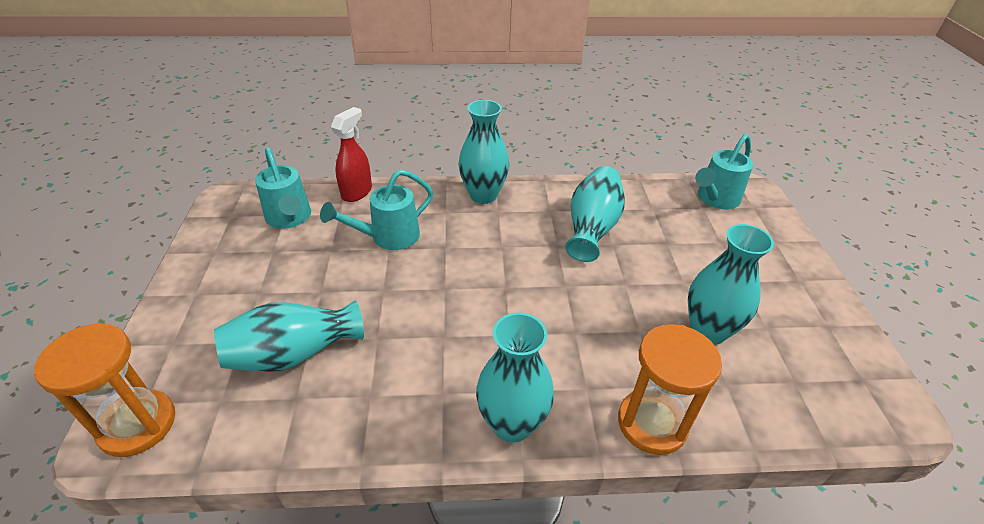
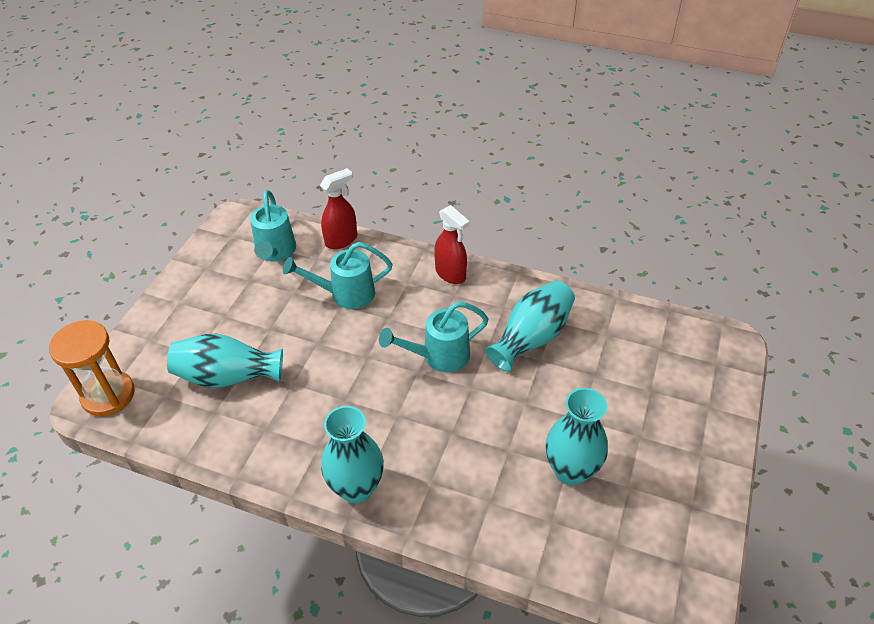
camera: 25 degrees right, 5 degrees up
turquoise vase [459,100,509,204] -> red spray bottle [434,205,470,284]
orange hourglass [618,324,722,455] -> none
turquoise watering can [695,134,753,209] -> turquoise watering can moved to [379,302,489,372]

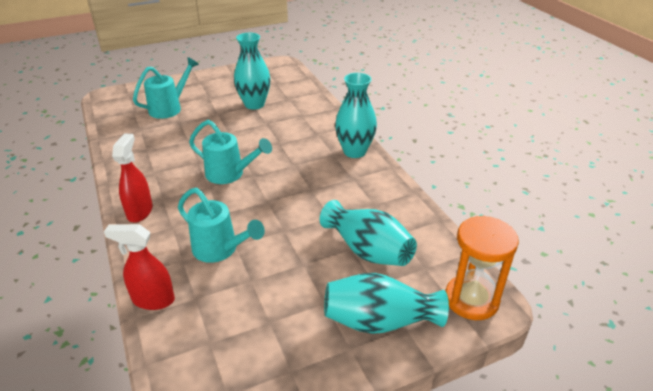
camera: 135 degrees left, 10 degrees down
turquoise watering can [250,190,296,261] -> turquoise watering can moved to [133,57,199,119]
turquoise vase [485,280,575,372] -> turquoise vase moved to [324,273,449,334]

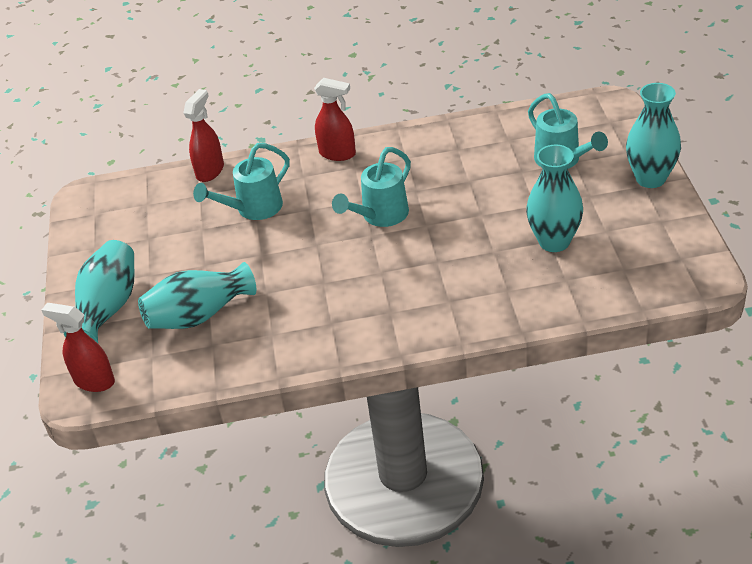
camera: 110 degrees right, 5 degrees up
turquoise vase [335,73,377,158] -> turquoise vase moved to [626,83,681,188]
orange hourglass [445,216,519,320] -> red spray bottle [42,303,115,392]

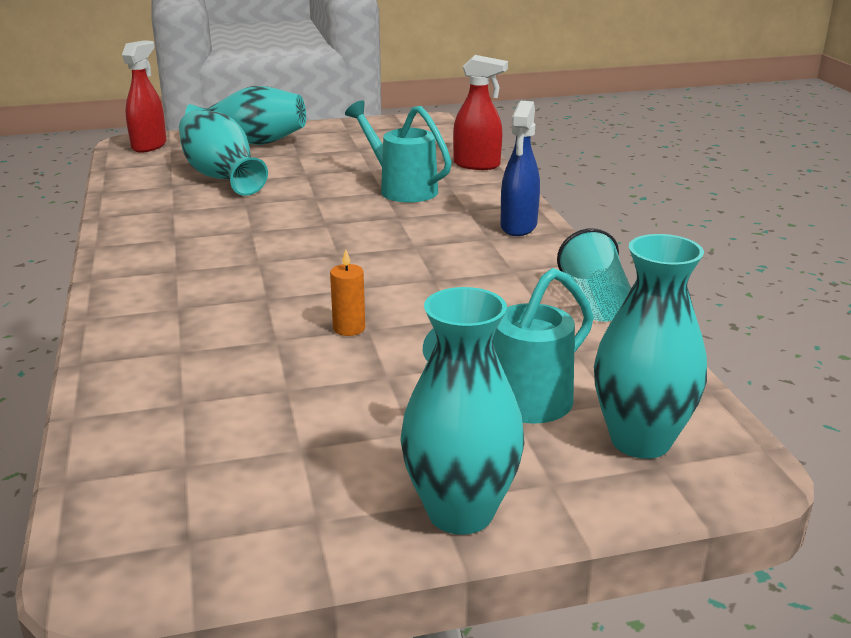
camera: 80 degrees right, 15 degrees down
red spray bottle [314,78,356,161] -> blue spray bottle [500,101,540,236]
turquoise watering can [332,147,411,227] -> none
turquoise vase [526,145,583,252] -> turquoise vase moved to [594,234,707,459]
none -> orange candle [330,249,365,336]
none -> turquoise cup [557,228,631,322]

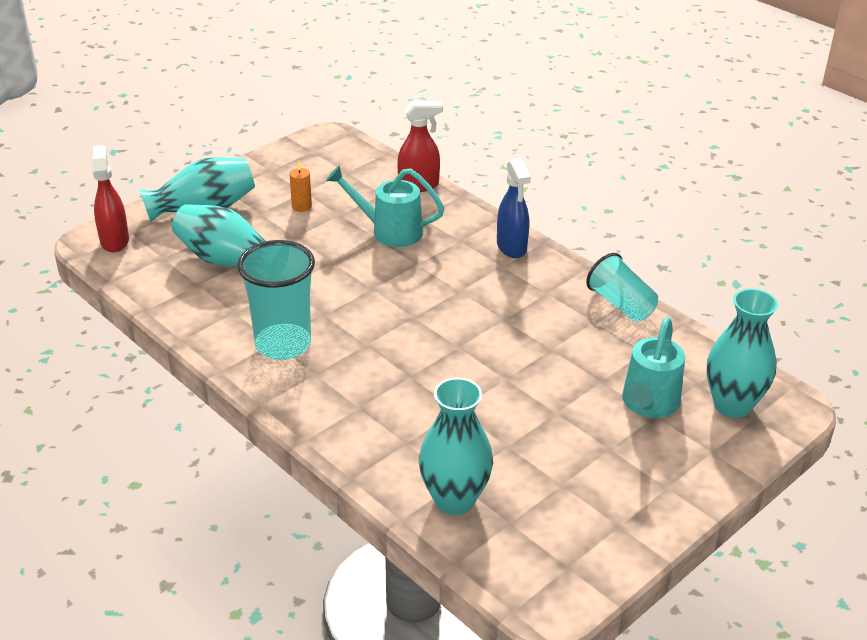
camera: 30 degrees left, 10 degrees up
orange candle [330,249,365,336] -> orange candle moved to [290,161,312,212]
turquoise vase [400,287,525,535] -> turquoise vase moved to [419,378,493,515]
none -> turquoise cup [237,240,315,360]

